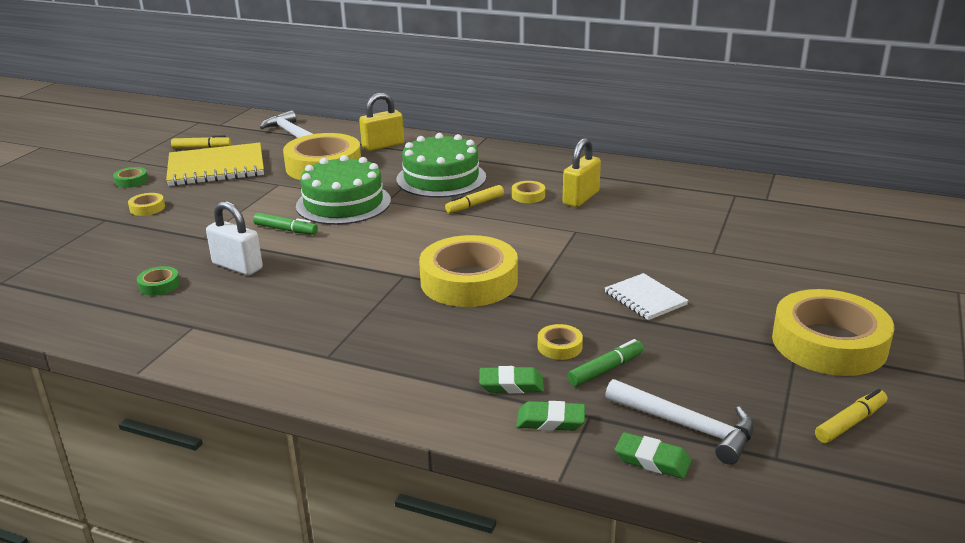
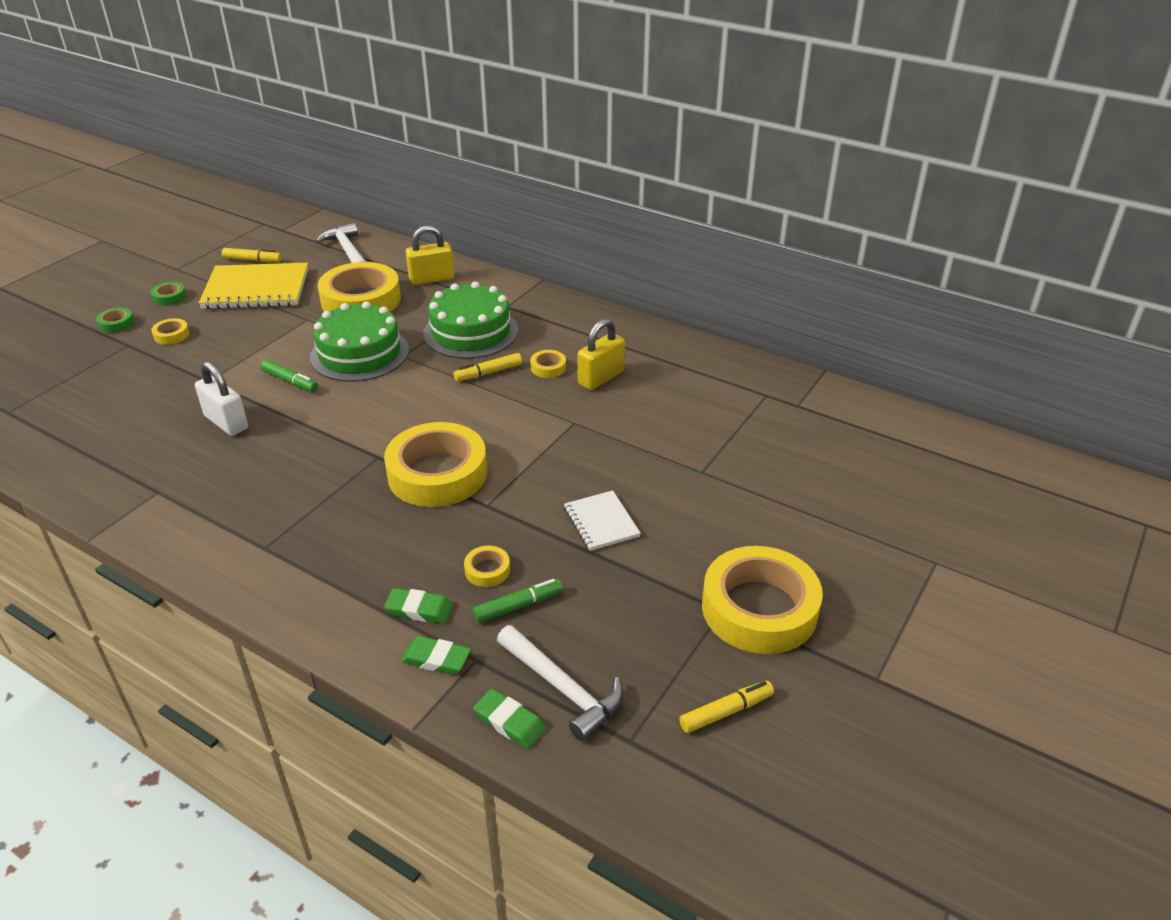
camera: 10 degrees right, 10 degrees up
green tape [137,266,180,296] -> green tape moved to [96,307,134,333]

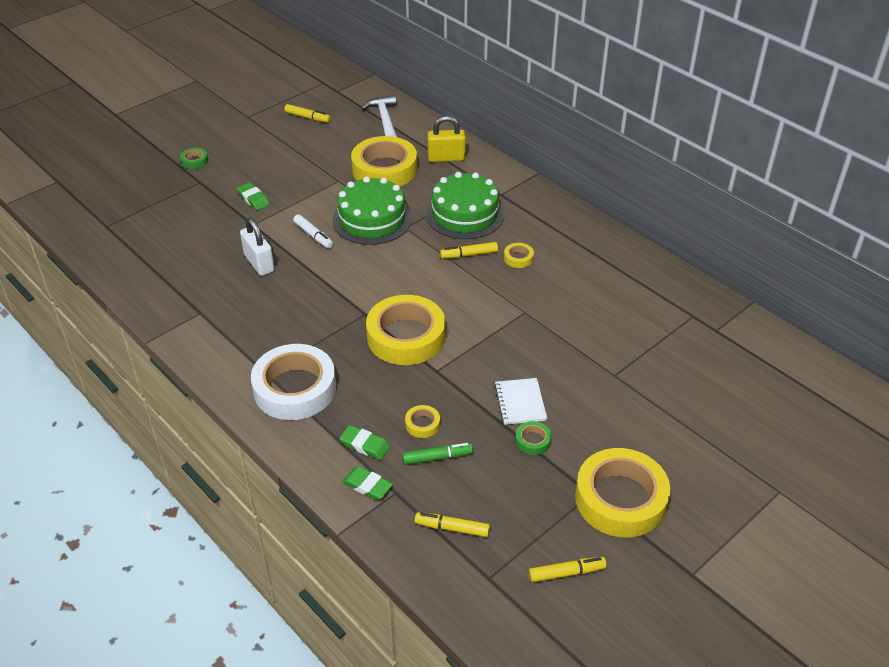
camera: 15 degrees right, 5 degrees up
green tape [151,282,187,306] -> green tape moved to [515,421,551,455]
yellow tape [151,318,189,345] -> none
yellow notebook [199,263,308,309] -> none
green marker [260,359,318,392] -> white marker [293,214,333,249]
green eraser [473,689,546,749] -> green eraser moved to [237,182,270,210]
white hammer [497,625,623,742] -> yellow marker [415,512,490,537]
yellow padlock [578,319,625,390] -> none
none -> white tape [251,344,336,420]

